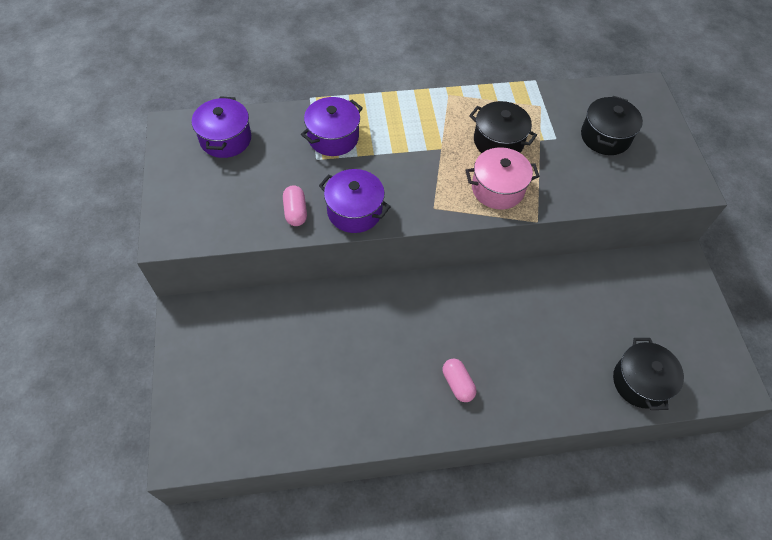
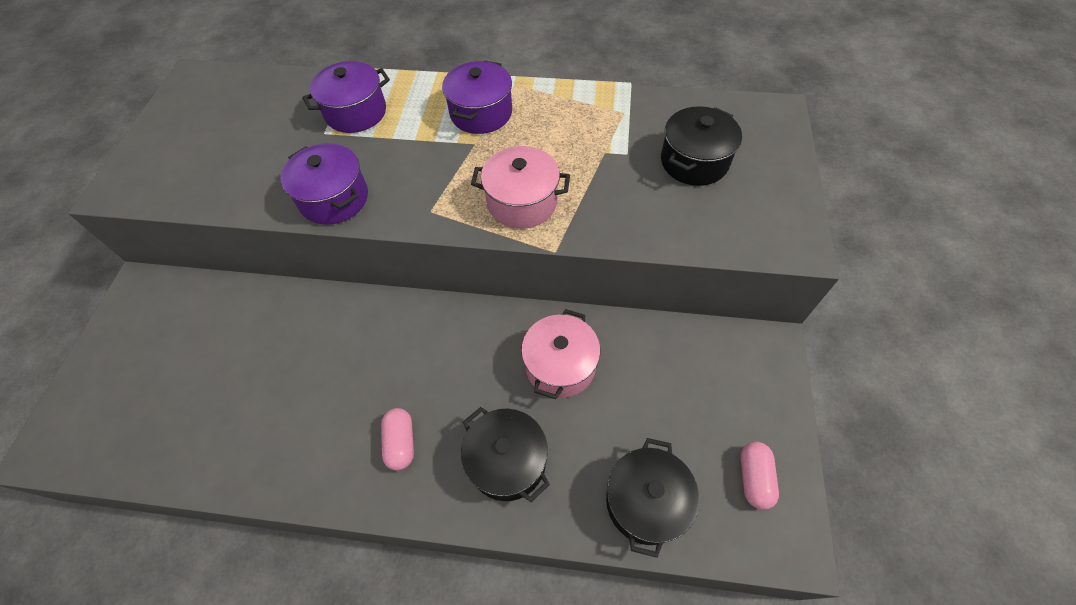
camera: 20 degrees right, 0 degrees up
purple pot [192,96,251,158] -> purple pot moved to [442,60,512,134]
pink capsule [283,185,307,226] -> pink capsule moved to [740,442,779,510]
black pot [469,101,537,153] -> black pot moved to [461,407,550,502]
none -> pink pot [521,309,601,399]

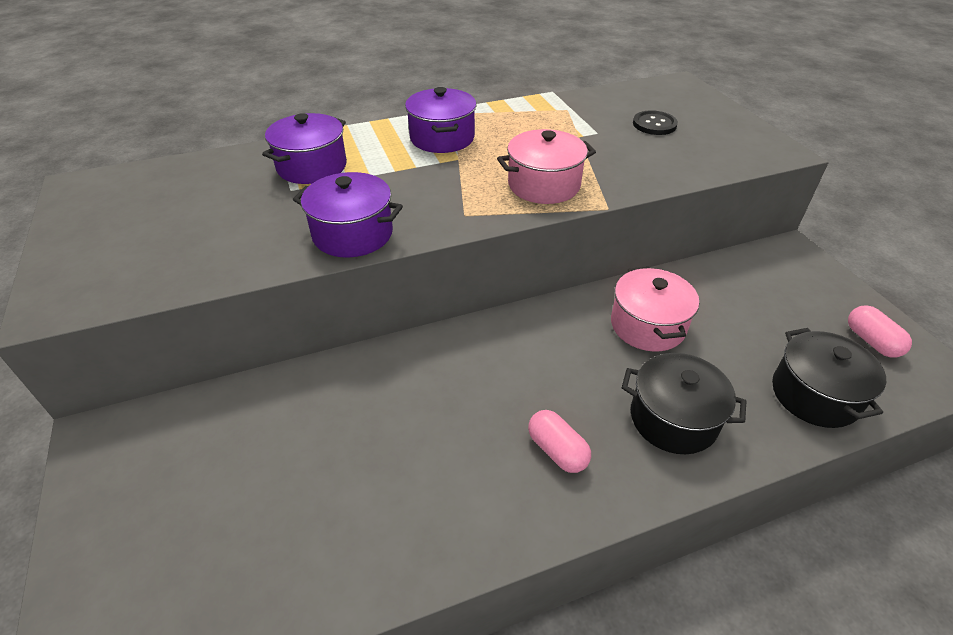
camera: 30 degrees left, 15 degrees down
black pot [661,106,742,186] -> black button [633,110,678,135]

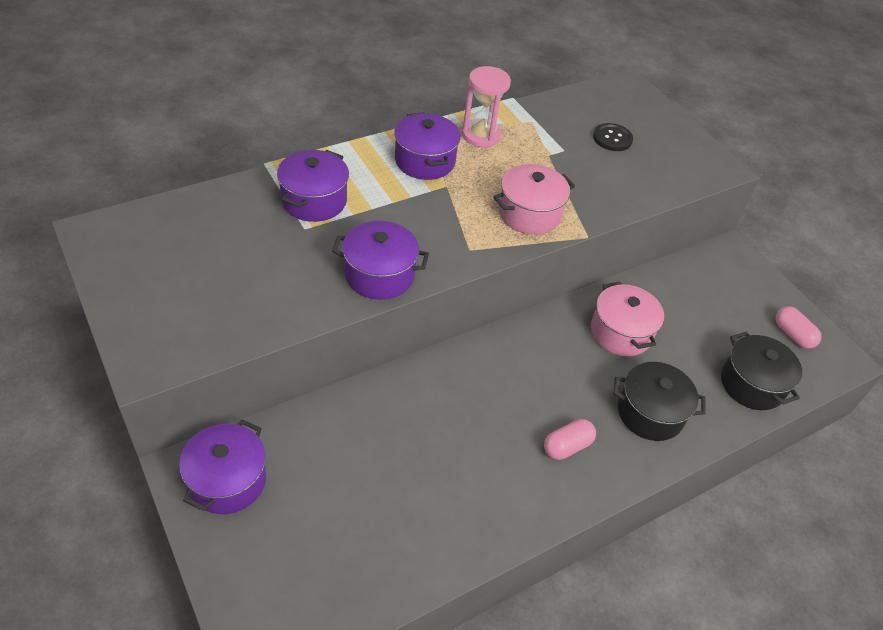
camera: 15 degrees left, 5 degrees up
pink capsule [528,410,591,473] -> pink capsule turned 75 degrees counterclockwise [544,419,596,460]
none -> purple pot [179,419,266,514]
none -> pink hourglass [462,66,511,147]

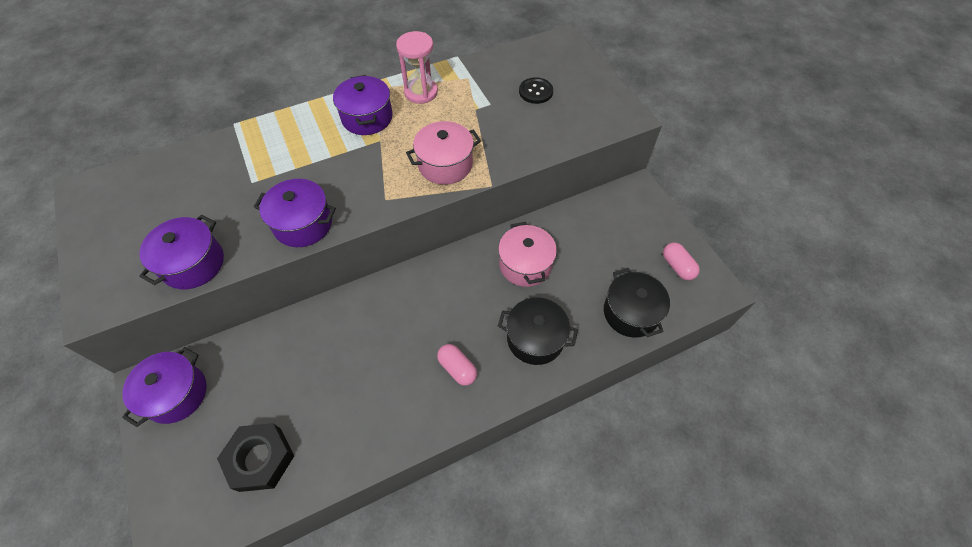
camera: 10 degrees right, 10 degrees up
purple pot [277,150,349,222] -> purple pot moved to [139,214,224,289]
pink capsule [544,419,596,460] -> pink capsule turned 75 degrees clockwise [437,344,477,385]
none -> black nut [217,423,294,492]

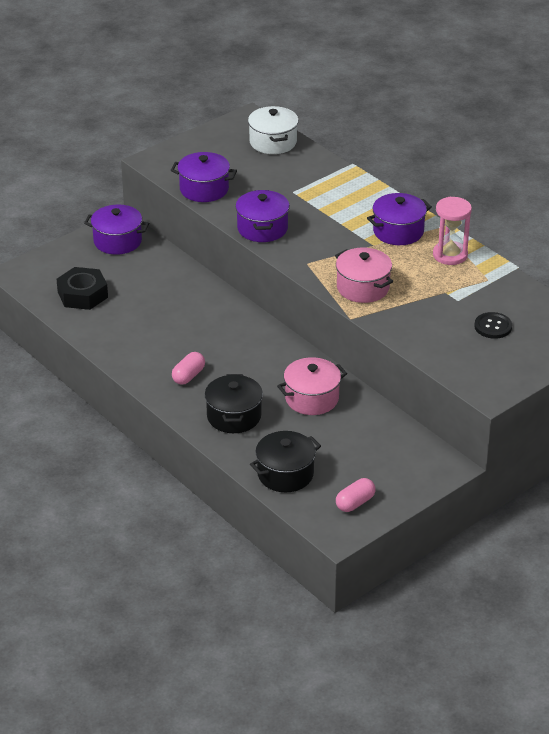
camera: 75 degrees right, 20 degrees down
none -> white pot [248,106,299,154]

